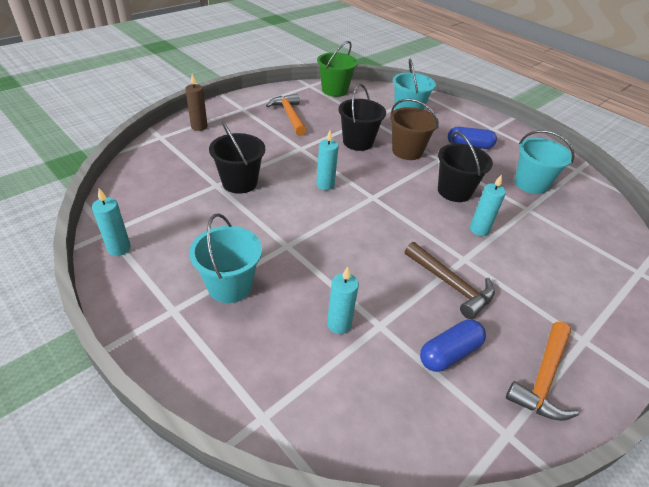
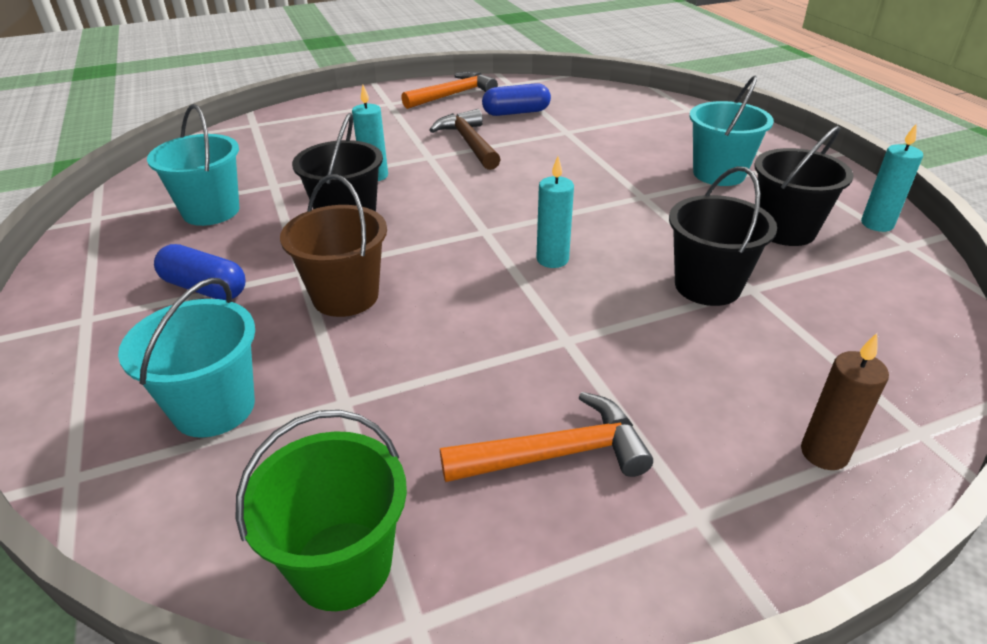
camera: 155 degrees left, 5 degrees down
orange hammer [266,94,307,136] -> orange hammer turned 105 degrees counterclockwise [440,392,653,482]
turquoise candle [327,267,359,334] -> none
black bucket [338,84,386,151] -> black bucket moved to [754,126,854,246]

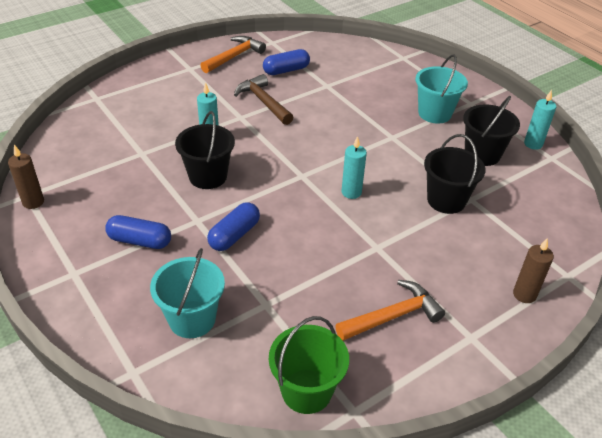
camera: 15 degrees left, 5 degrees up
turquoise bucket [147,104,239,226] -> none
brown bucket [280,174,387,317] -> blue capsule [207,202,260,251]
none -> brown candle [8,145,44,209]

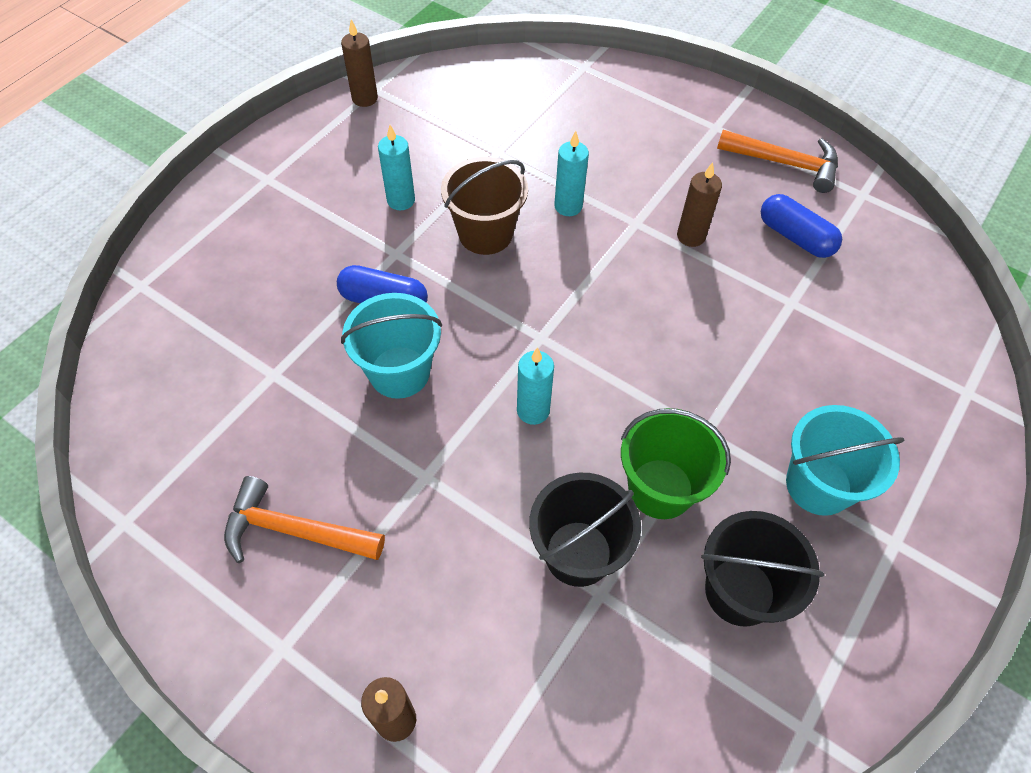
camera: 70 degrees right, 15 degrees up
blue capsule [105,215,171,249] -> none
turquoise bucket [150,248,225,338] -> turquoise bucket moved to [341,293,442,399]
black bucket [175,111,235,189] -> brown bucket [441,157,528,255]
brown hammer [234,74,294,125] -> brown candle [677,162,722,247]
green bucket [269,316,349,414] -> green bucket moved to [621,408,731,519]
orange hammer [335,280,445,341] -> orange hammer turned 150 degrees clockwise [224,476,385,563]
turquoise candle [524,90,556,150] -> turquoise candle moved to [378,125,415,210]

